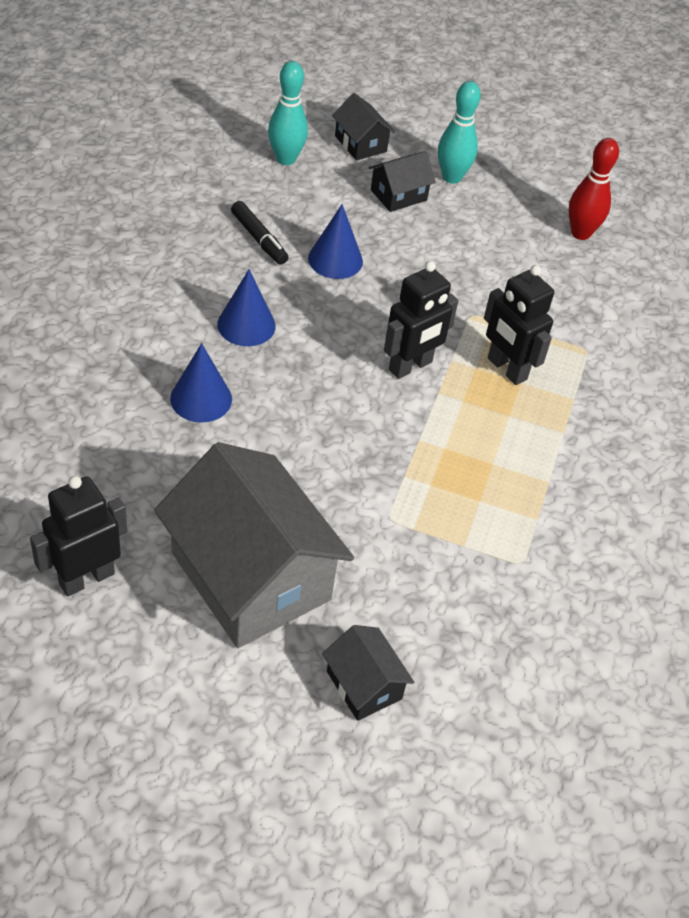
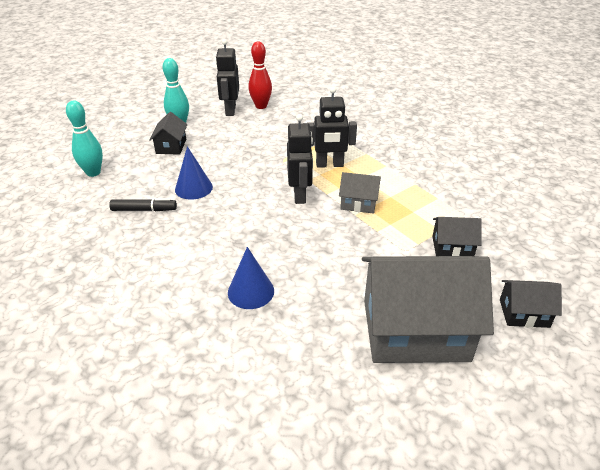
camera: 50 degrees left, 10 degrees down
black robot [30,476,127,596] -> black robot moved to [216,39,239,116]
blue cone [217,269,276,346] -> none
black house [332,93,395,161] -> black house moved to [432,217,482,256]
none -> grey house [339,172,381,214]

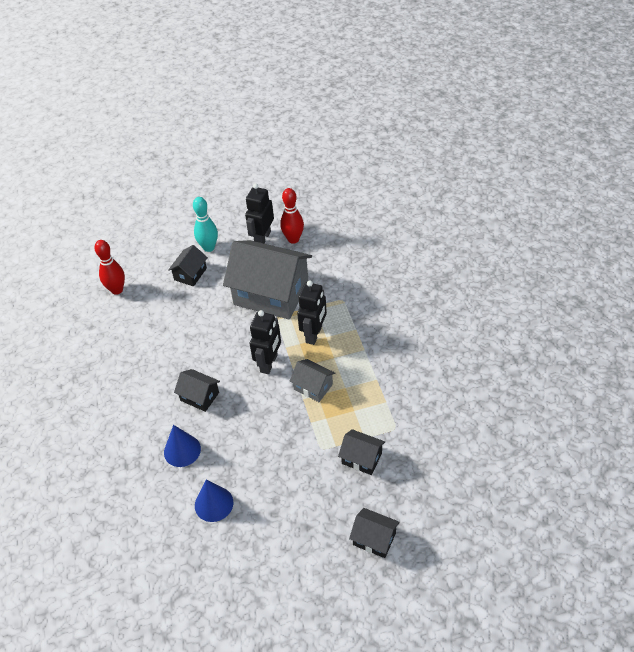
camera: 25 degrees right, 10 degrees up
turquoise bowling pin [66,101,103,177] -> red bowling pin [94,240,125,295]
black marker [109,198,177,211] -> none
blue cone [175,146,213,200] -> blue cone moved to [195,479,233,522]
black robot [307,87,357,168] -> black robot turned 90 degrees counterclockwise [297,280,327,345]
grey house [362,256,494,363] -> grey house moved to [223,240,312,320]
none -> black house [174,369,220,412]

